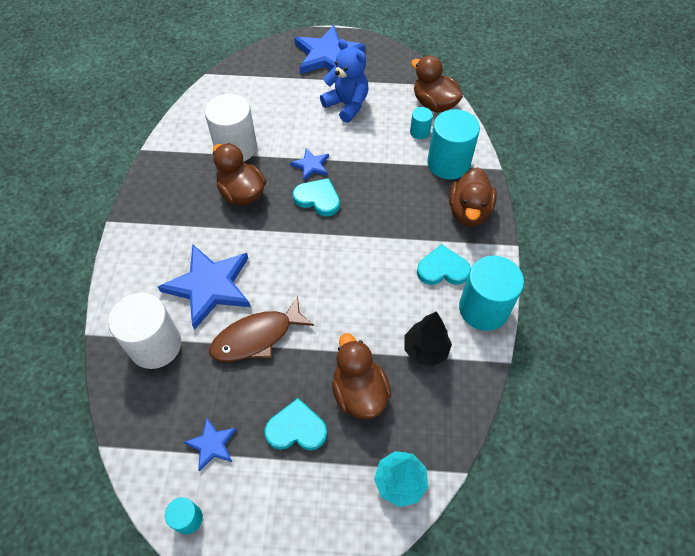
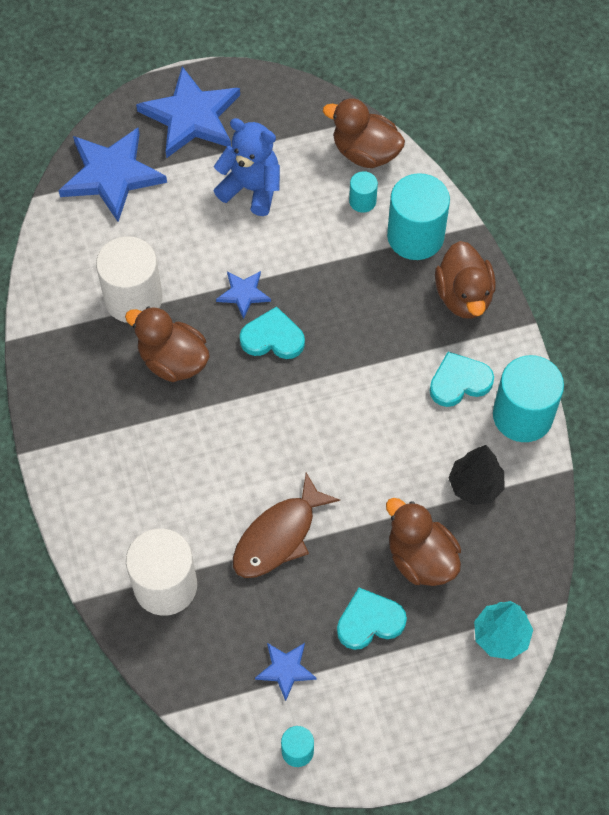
camera: 20 degrees left, 5 degrees up
blue star [158,245,251,330] -> blue star moved to [59,127,167,222]

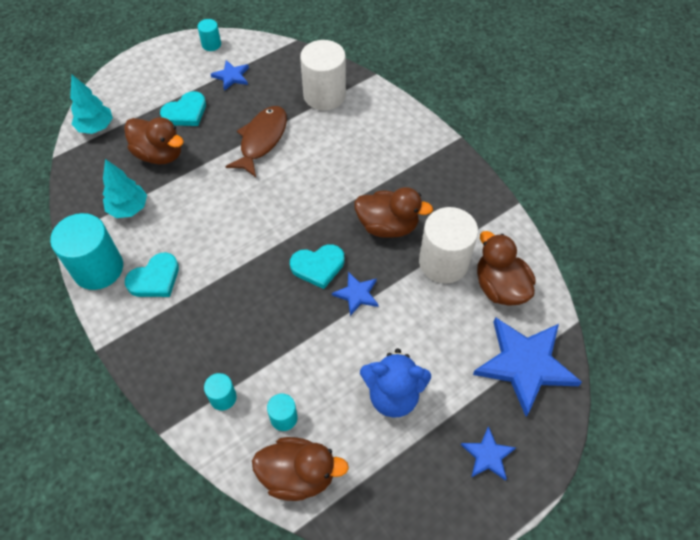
camera: 160 degrees right, 5 degrees down
blue star [136,67,240,158] -> blue star [461,426,516,481], size x0.49
turquoise cylinder [387,173,450,260] -> turquoise cylinder [204,373,237,410], size x0.48
brown duck [435,241,496,319] -> brown duck moved to [477,231,536,306]
black tree [449,445,505,505] -> turquoise tree [103,159,147,218]

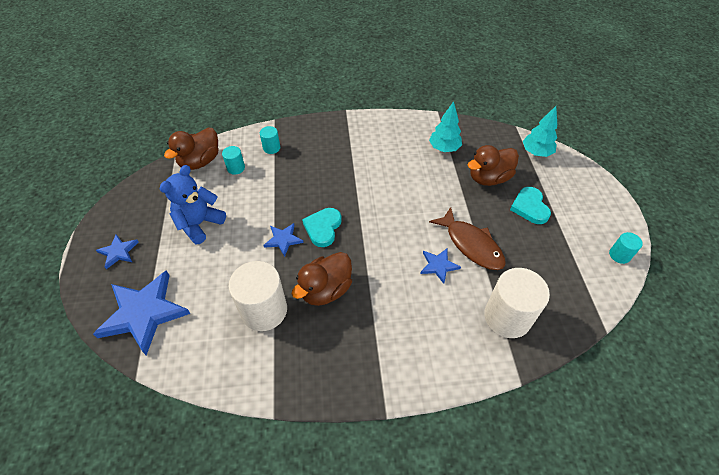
camera: 120 degrees right, 5 degrees down
turquoise cylinder [50,213,123,290] -> none
turquoise heart [125,252,179,297] -> none
blue star [211,60,249,91] -> blue star moved to [420,249,461,284]
brown duck [477,231,536,306] -> none

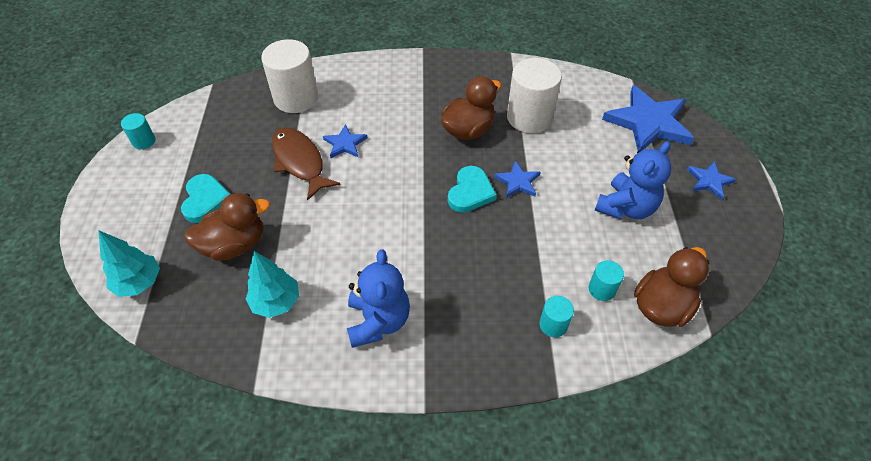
camera: 175 degrees left, 0 degrees up
none -> blue teddy bear [347,249,410,348]

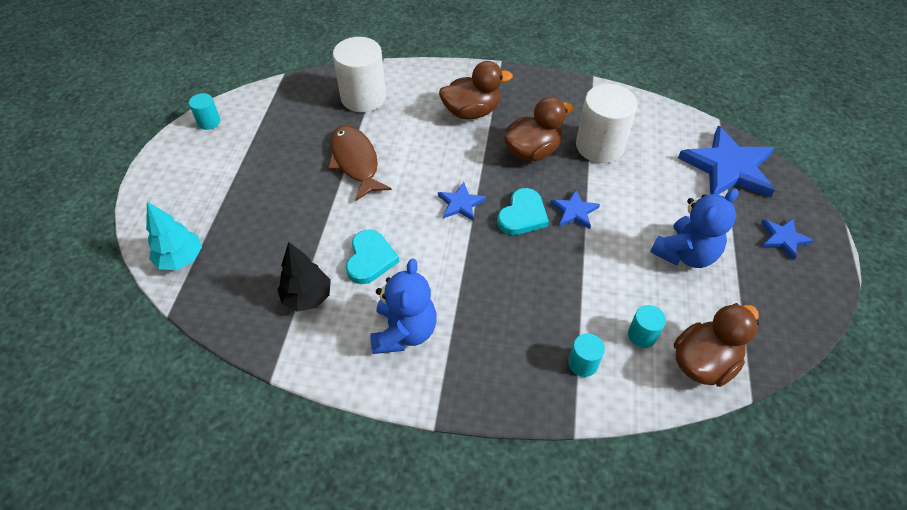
camera: 10 degrees right, 0 degrees up
turquoise heart [181,174,231,223] -> turquoise heart moved to [346,229,399,284]
brown duck [184,193,270,261] -> brown duck moved to [439,61,513,119]
turquoise tree [246,251,299,318] -> black tree [277,242,331,312]
blue star [323,124,367,158] -> blue star moved to [438,182,486,221]

